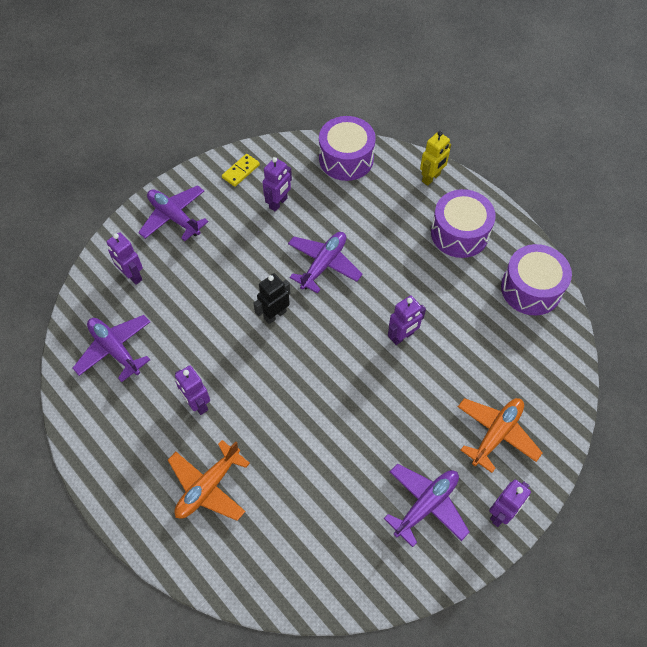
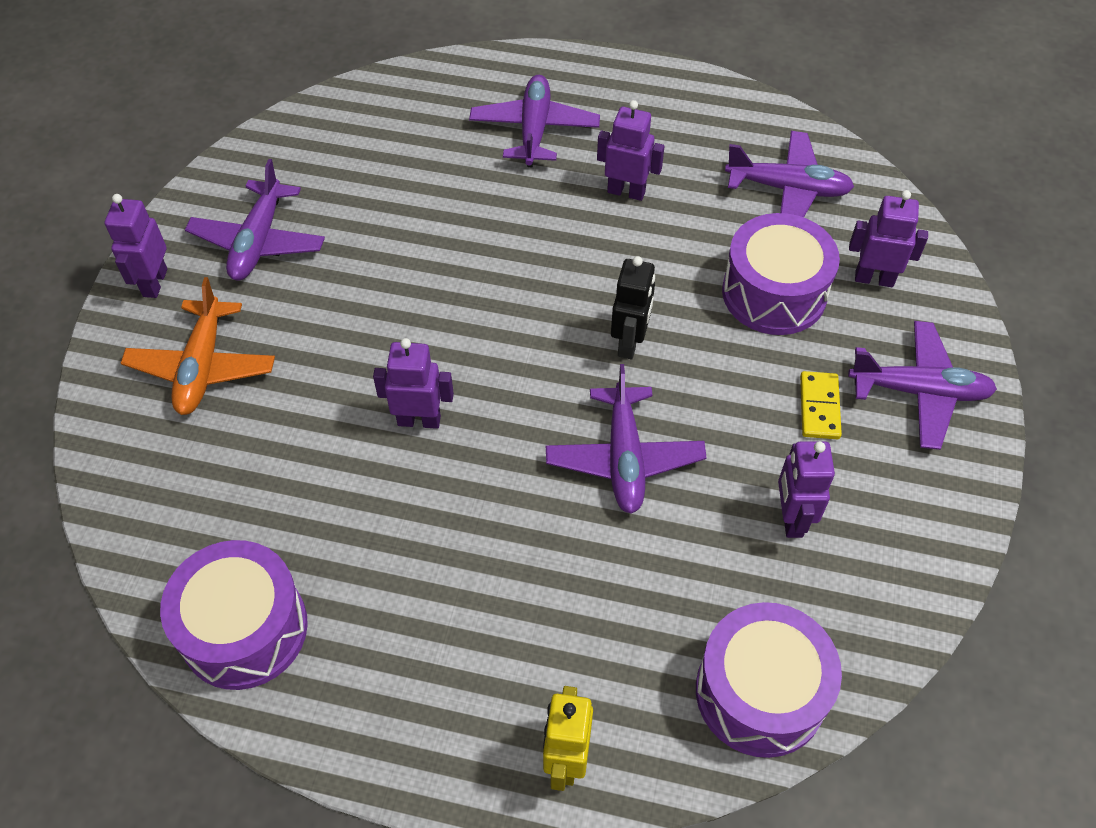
camera: 145 degrees right, 5 degrees down
orange plane [168,440,250,521] -> purple plane [469,75,600,167]
yellow domino [222,154,260,187] -> yellow domino moved to [800,371,842,439]
purple robot [388,295,426,345] -> purple robot turned 75 degrees clockwise [373,338,454,429]
purple drum [431,189,496,258] -> purple drum moved to [722,213,840,335]

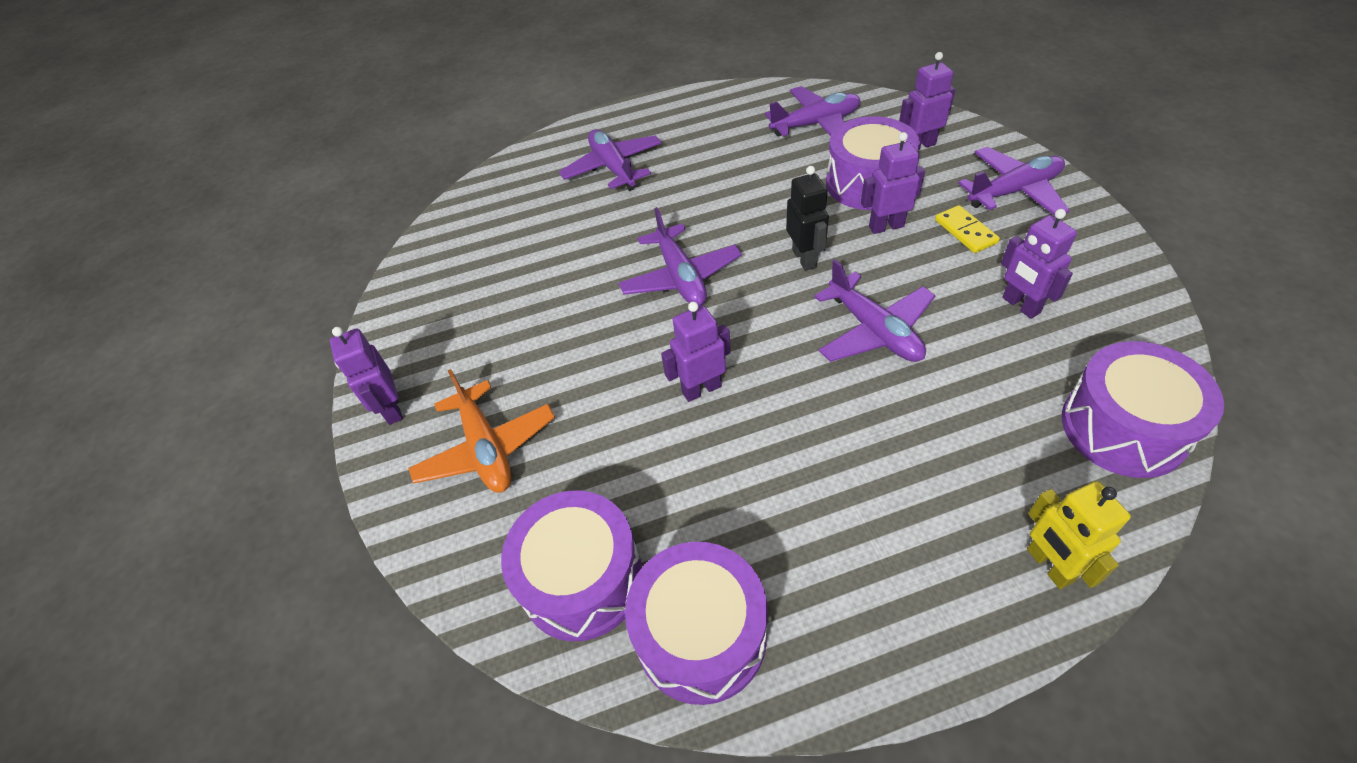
camera: 25 degrees left, 5 degrees down
purple plane [185,159,325,280] -> purple plane moved to [618,207,742,306]
purple robot [597,100,665,201] -> purple robot moved to [861,132,925,234]
none -> purple drum [501,491,642,641]

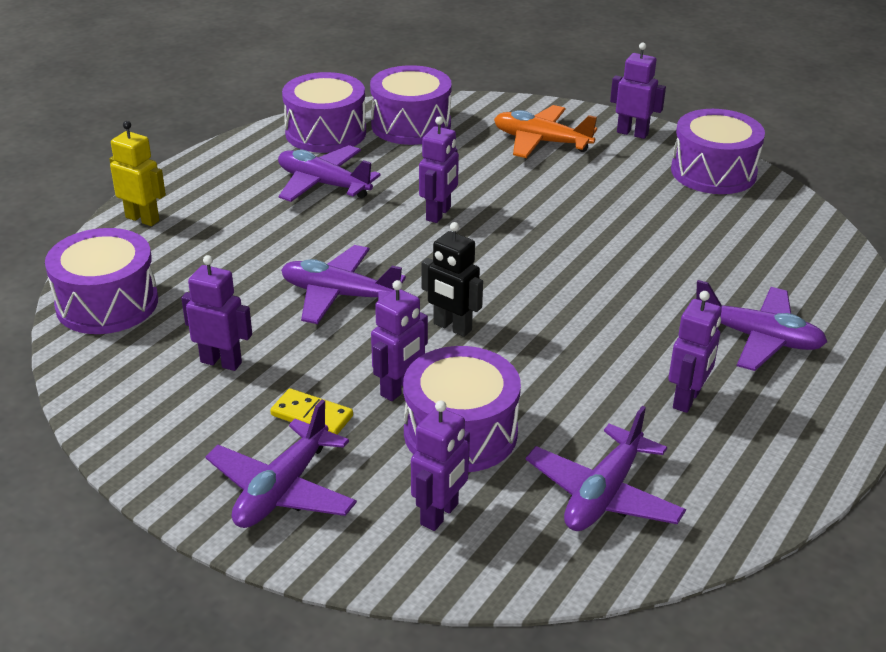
camera: 135 degrees right, 15 degrees down
purple plane [618,207,742,306] -> purple plane moved to [278,145,381,202]
none -> purple robot [668,291,722,413]
none -> purple drum [671,109,765,194]

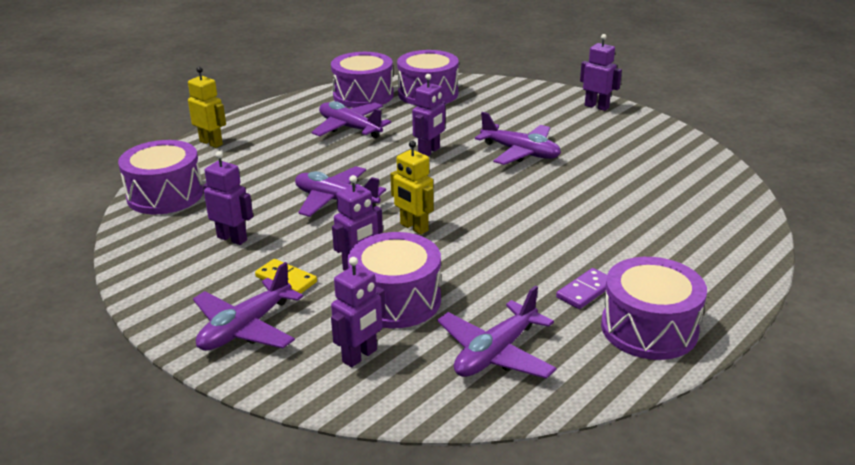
camera: 10 degrees right, 5 degrees down
black robot [421,222,483,337] -> yellow robot [390,141,434,235]
orange plane [494,105,597,158] -> none
purple robot [668,291,722,413] -> purple domino [556,268,607,309]
purple drum [671,109,765,194] -> purple drum moved to [601,257,707,360]
purple plane [696,280,827,371] -> purple plane moved to [475,112,561,165]

